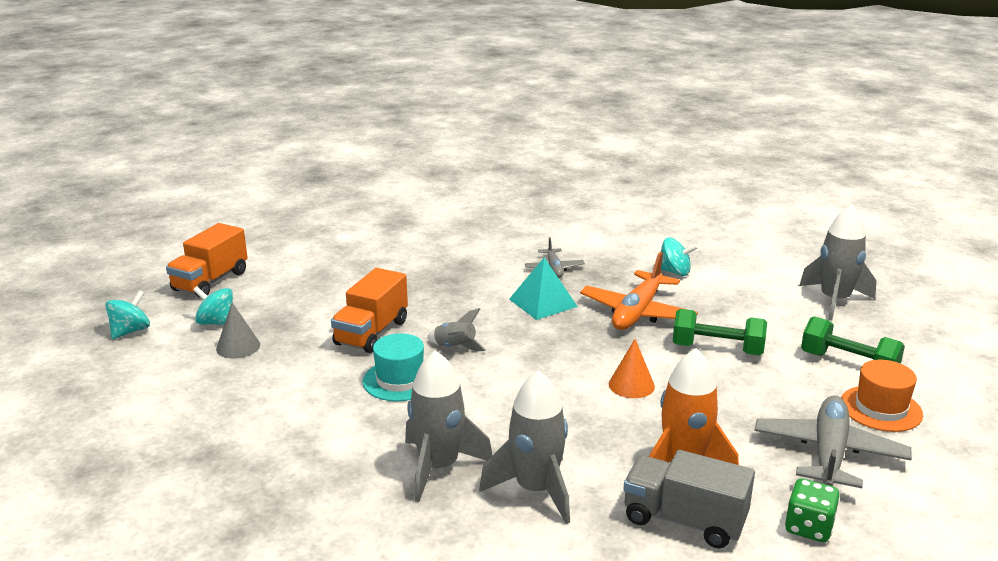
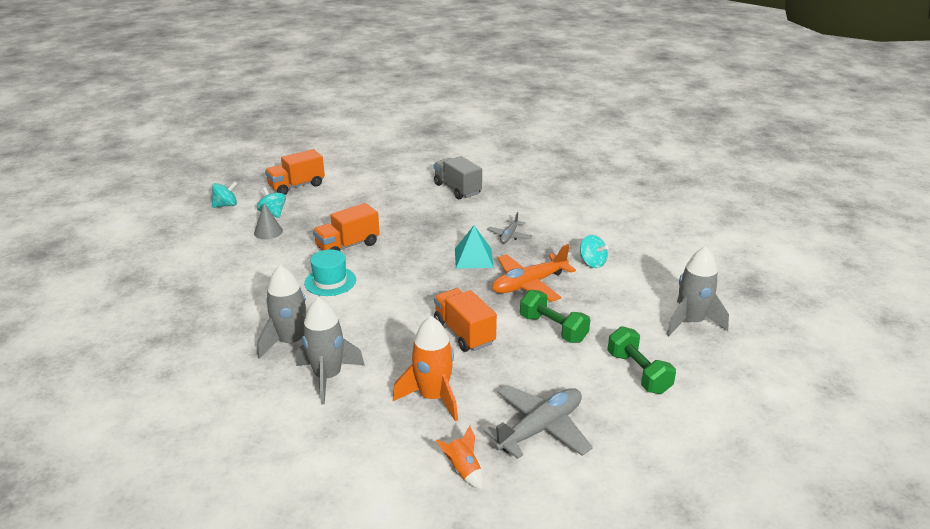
camera: 30 degrees right, 5 degrees up
grey rocket [427,308,486,351] -> none
orange cone [609,339,655,398] -> orange truck [434,288,497,352]
grey truck [623,450,755,548] -> grey truck moved to [434,156,482,199]
green dice [785,479,840,542] -> orange rocket [436,425,483,489]
orange hat [841,360,923,432] -> none

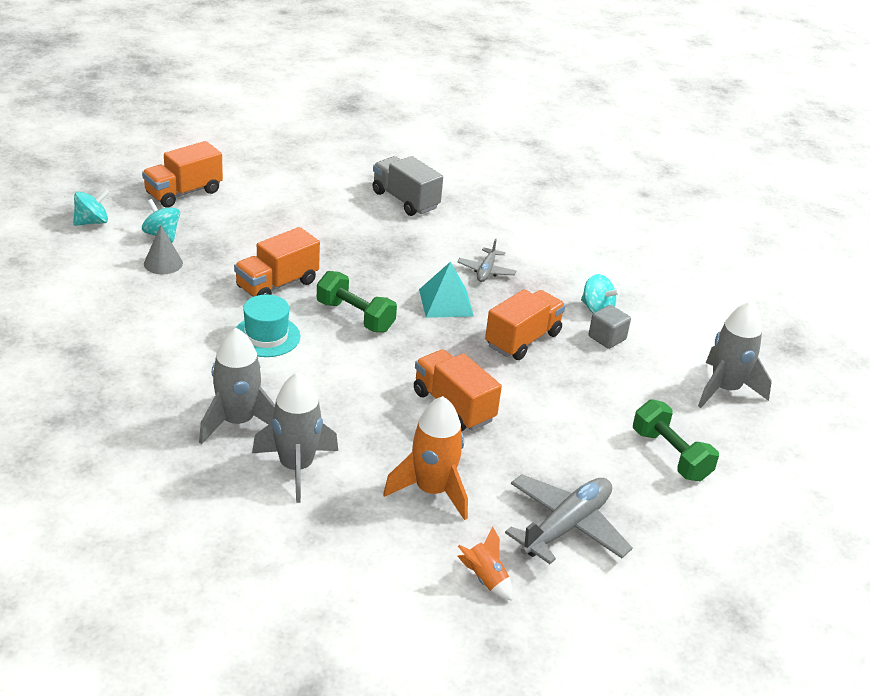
camera: 10 degrees left, 5 degrees up
orange plane [492,244,576,302] -> orange truck [485,289,566,360]
green dumbbell [520,290,590,343] -> green dumbbell moved to [317,271,397,333]
none -> grey cube [589,305,631,349]

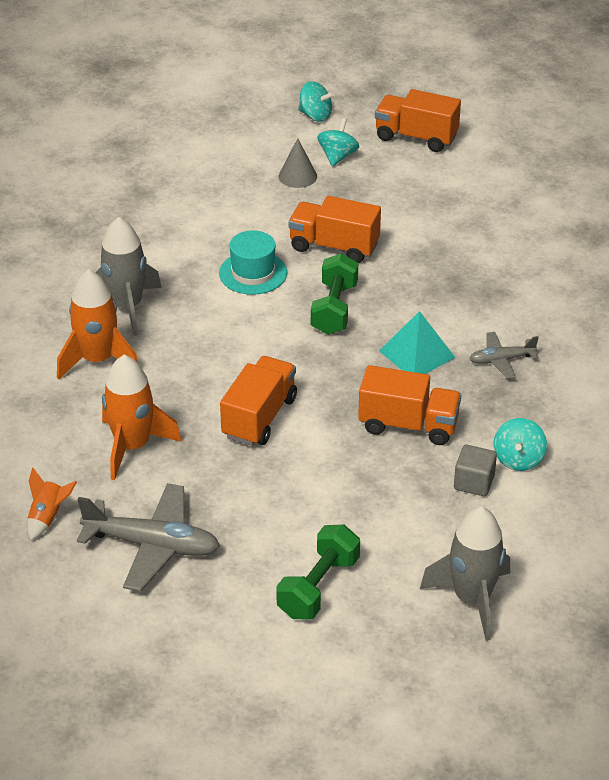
camera: 65 degrees right, 5 degrees up
grey rocket [252,372,338,503] -> orange rocket [57,269,138,380]
grey truck [373,156,443,216] -> none

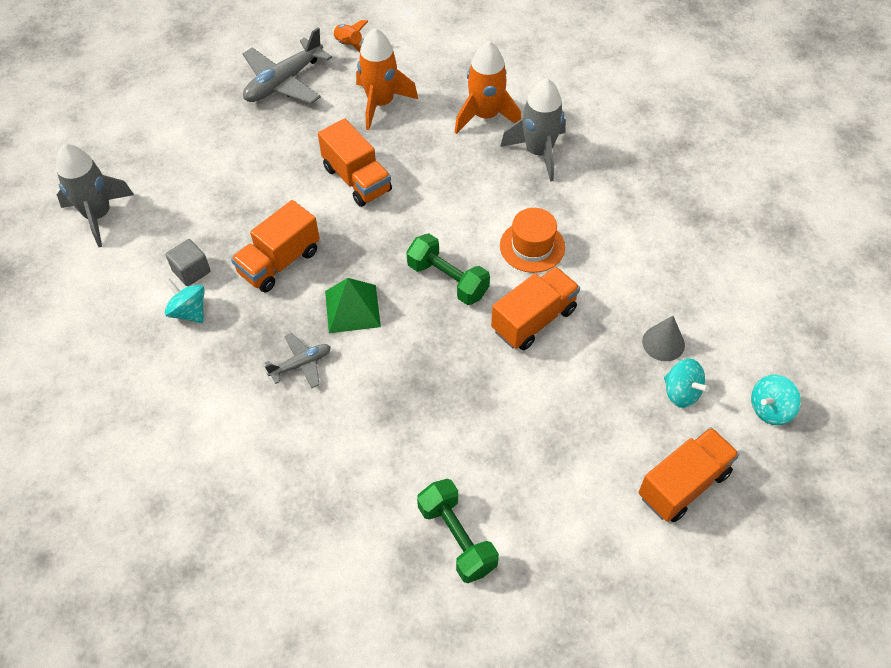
camera: 120 degrees right, 15 degrees up
turquoise hat [219,230,287,295] -> orange hat [500,208,565,273]
green dumbbell [276,525,360,619] -> green dumbbell moved to [417,479,499,583]
turquoise pyramid [379,311,456,374] -> green pyramid [325,278,381,333]
grey plane [470,332,539,379] -> grey plane turned 45 degrees clockwise [265,333,331,388]

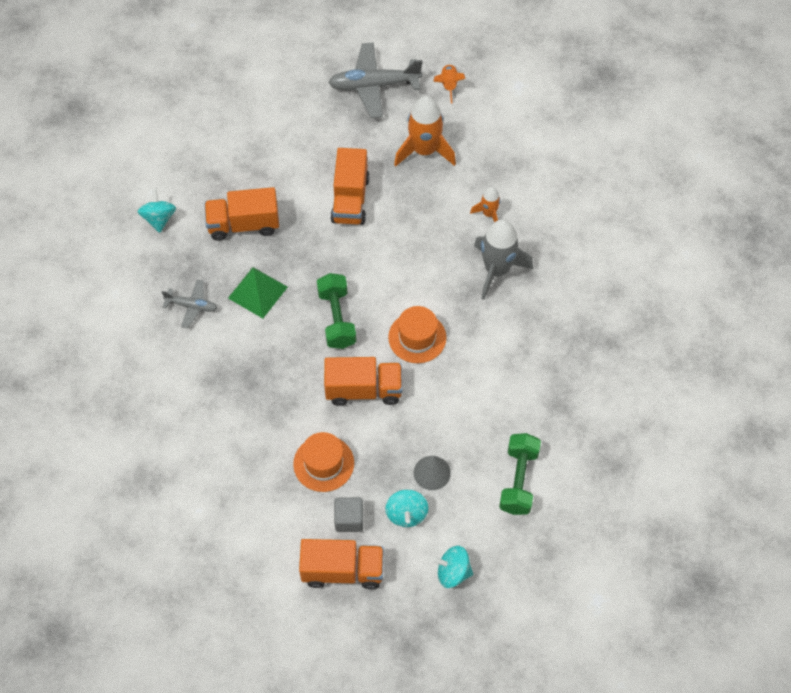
camera: 40 degrees right, 5 degrees up
grey rocket [56,144,134,247] -> none
grey cube [166,239,210,286] -> grey cube moved to [334,497,363,532]
green dumbbell [417,479,499,583] -> green dumbbell moved to [499,433,541,515]
orange rocket [455,41,521,134] -> orange rocket [470,187,500,222], size x0.53
none -> orange hat [293,432,354,492]

